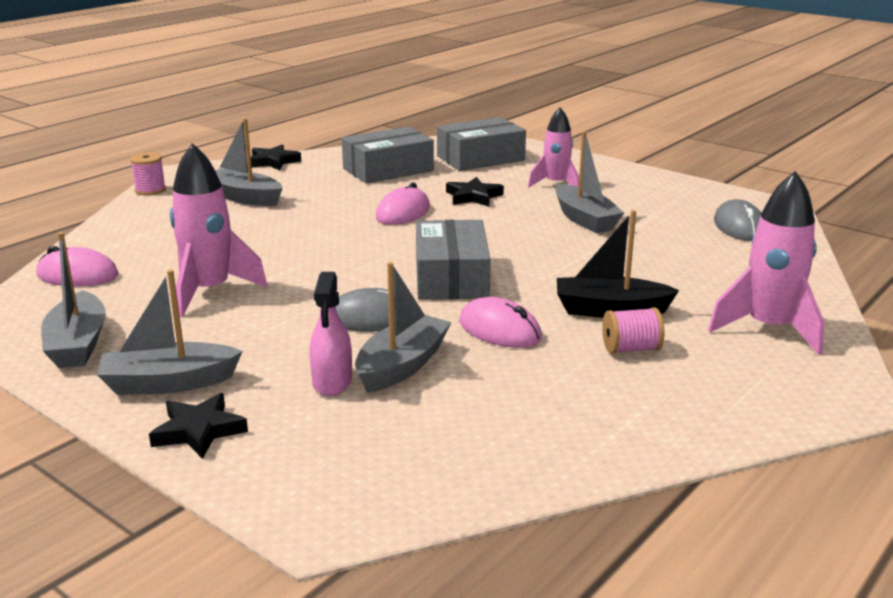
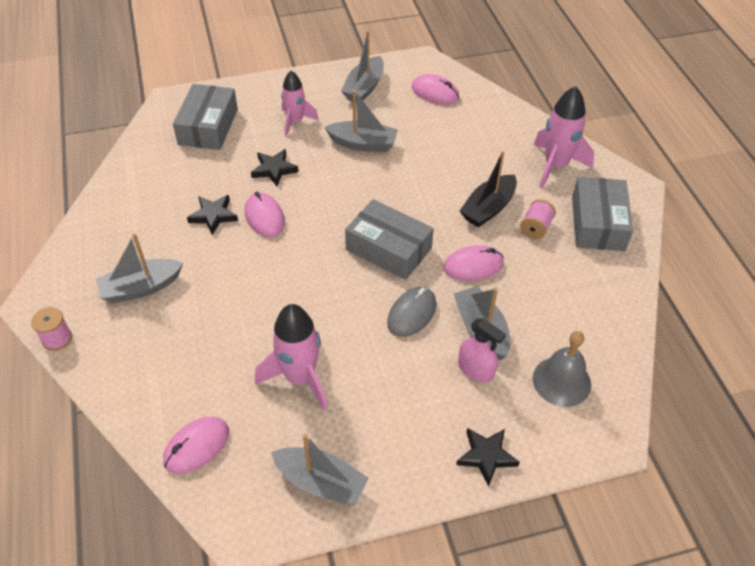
camera: 55 degrees left, 25 degrees up
grey boat [97,270,243,395] -> grey boat moved to [341,31,384,103]
black star [251,144,301,170] -> black star moved to [187,195,238,235]
grey box [342,126,434,184] -> grey box moved to [572,177,633,251]
grey mouse [714,199,761,241] -> pink mouse [412,74,460,105]
none -> grey bell [533,331,591,407]

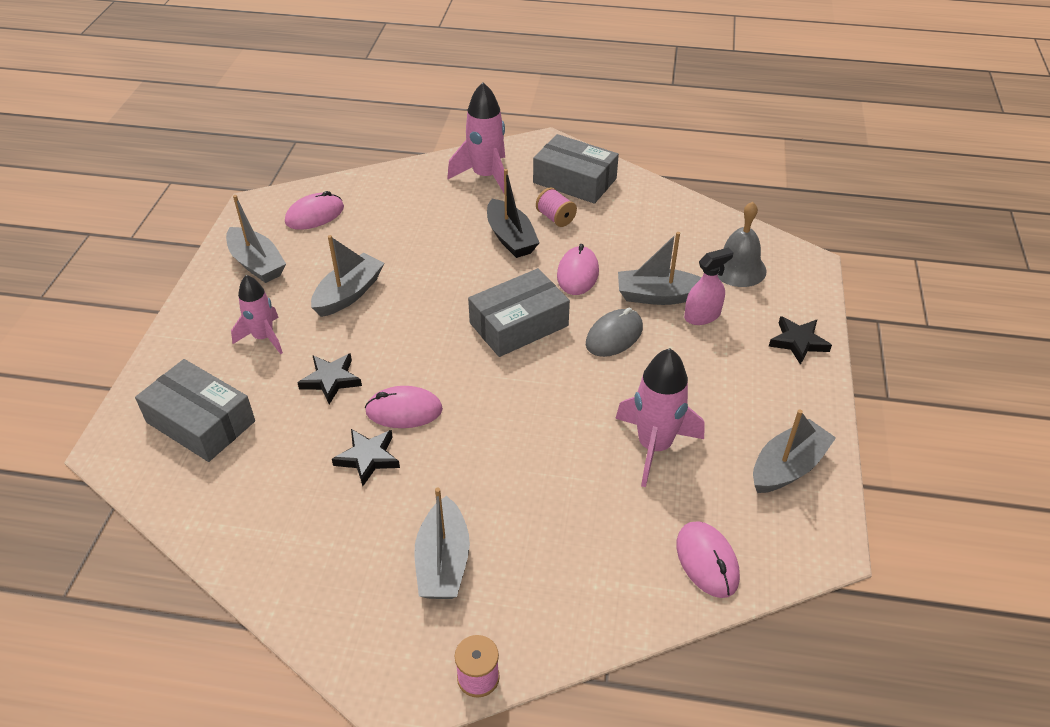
camera: 65 degrees left, 5 degrees down
grey mouse [387,287,437,337] -> grey mouse turned 75 degrees clockwise [586,308,643,357]

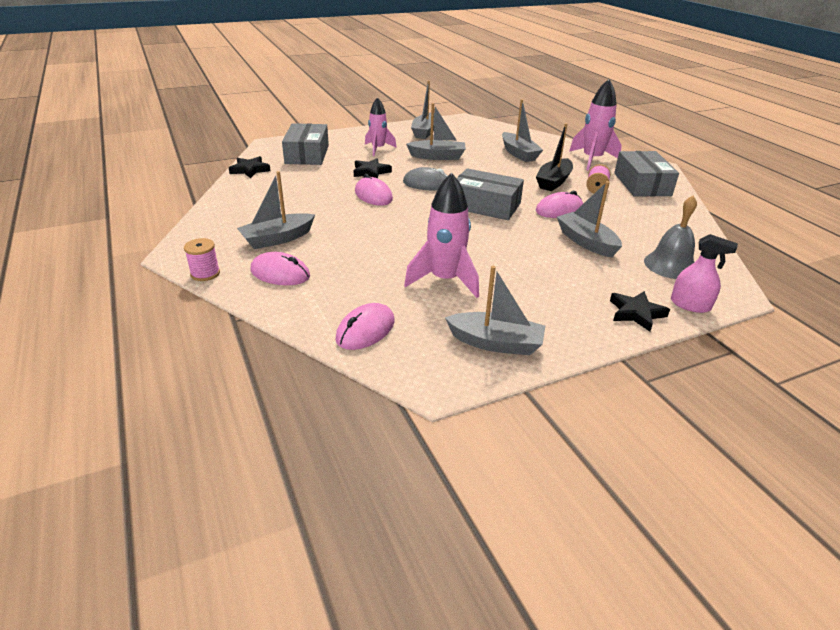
camera: 55 degrees right, 10 degrees down
pink mouse [285,191,344,230] -> pink mouse moved to [251,252,310,285]
black star [332,429,400,486] -> black star moved to [229,156,271,178]
grey mouse [586,308,643,357] -> grey mouse moved to [403,167,448,190]
pink spray bottle [684,248,734,325] -> pink spray bottle moved to [671,234,738,313]
none -> grey boat [502,99,543,162]

